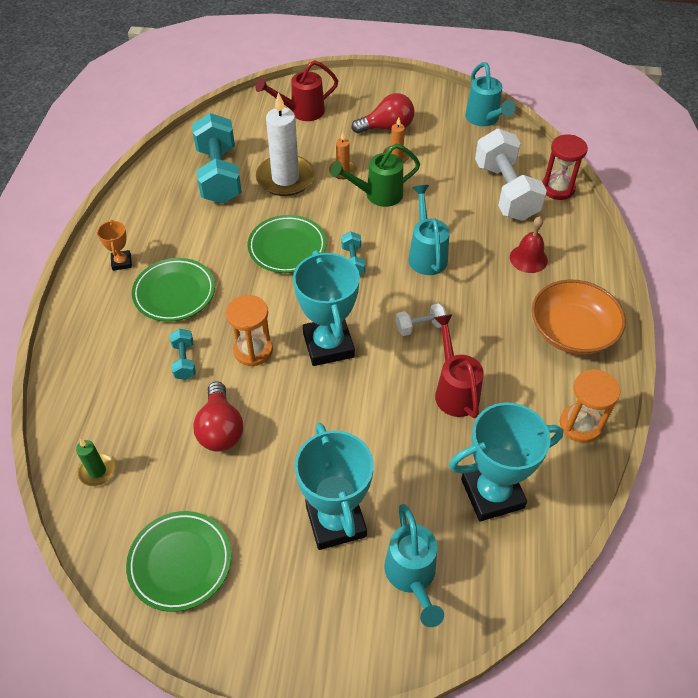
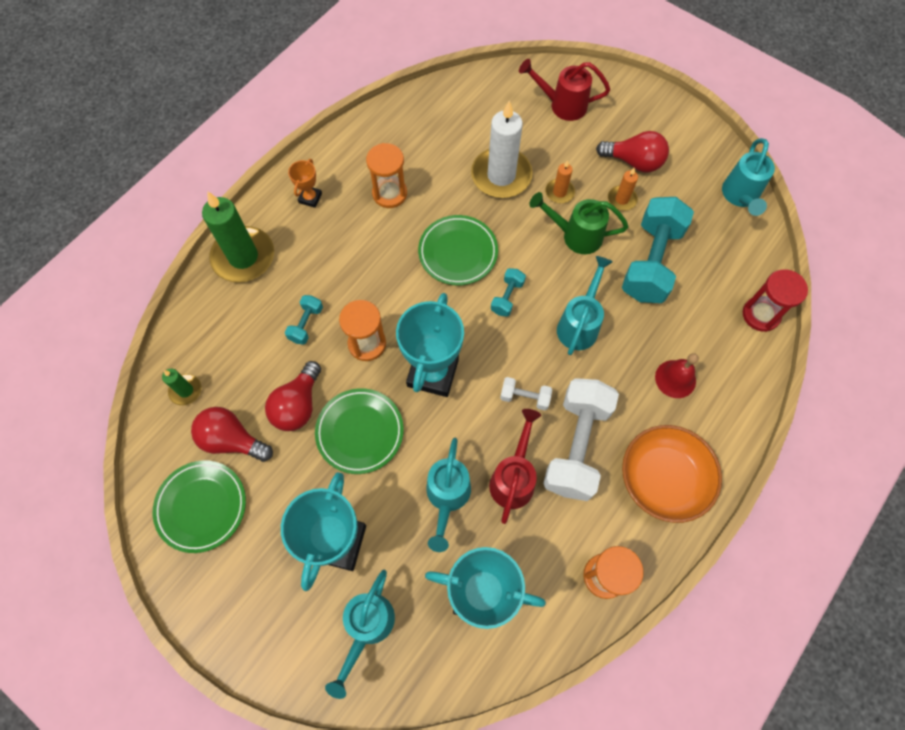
camera: 30 degrees right, 15 degrees up
green plate [132,258,215,322] -> green plate moved to [315,388,404,474]
turquoise dumbbell [192,113,242,204] -> turquoise dumbbell moved to [622,197,694,303]
white dumbbell [475,128,547,221] -> white dumbbell moved to [543,378,619,501]
none -> red light bulb [191,407,273,462]
none -> green candle [202,192,274,283]
none -> orange hourglass [366,143,407,208]
none -> turquoise watering can [426,438,471,552]

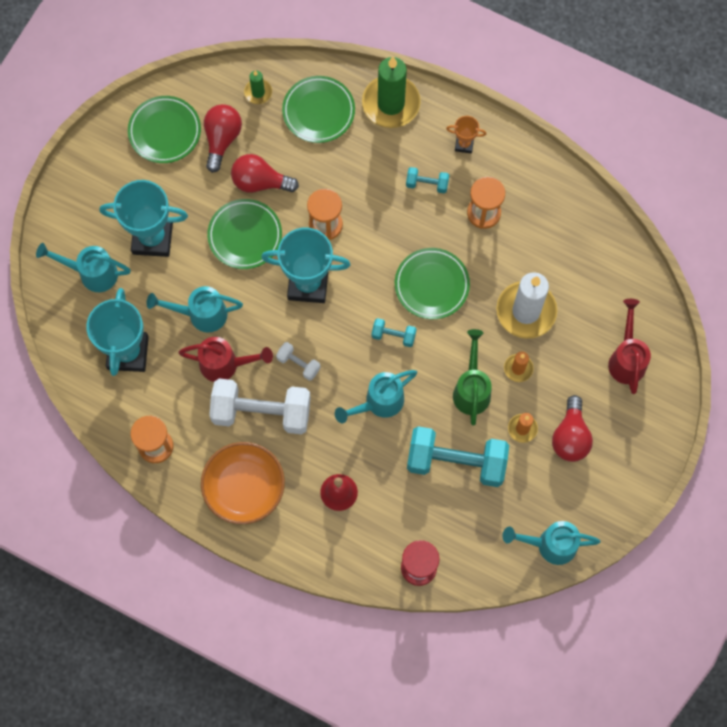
camera: 80 degrees right, 5 degrees up
turquoise dumbbell [285,295,323,345] -> turquoise dumbbell moved to [406,167,449,194]
white dumbbell [500,377,552,410] -> white dumbbell turned 60 degrees counterclockwise [276,342,321,381]
turquoise watering can [557,256,613,355] -> turquoise watering can turned 135 degrees clockwise [335,370,417,423]
none -> green plate [282,76,355,143]

